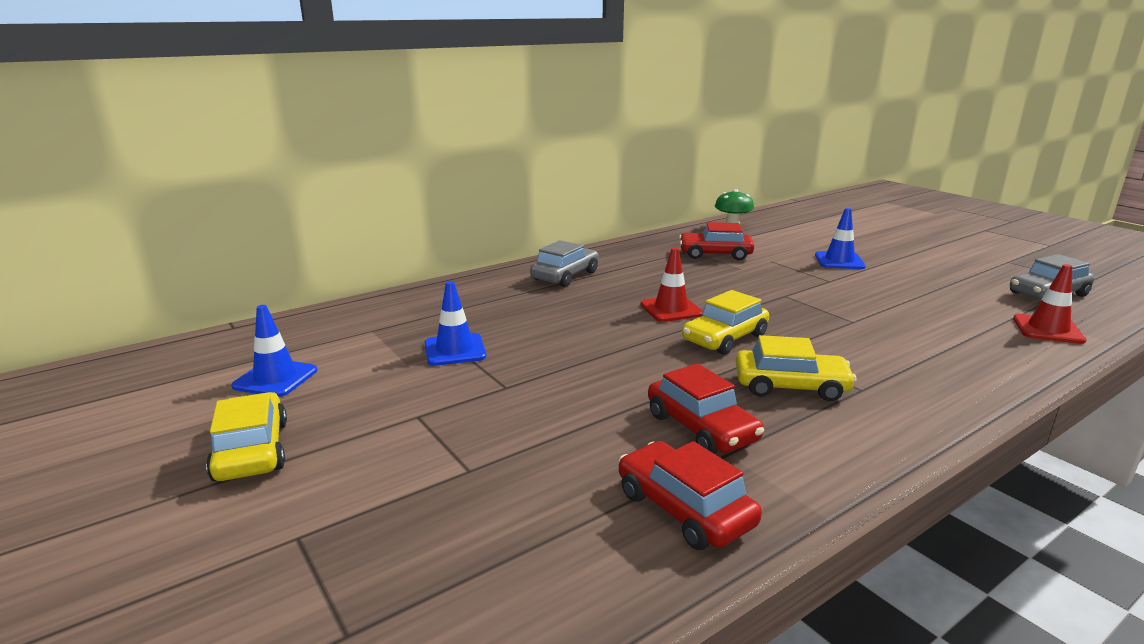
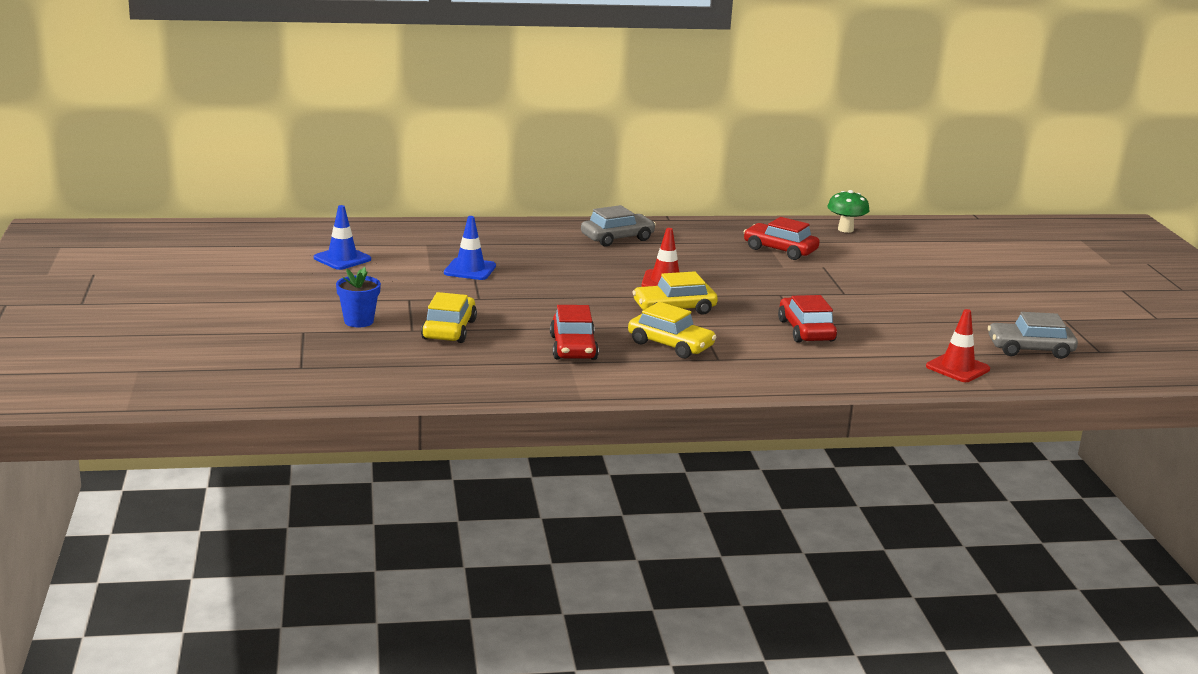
camera: 25 degrees right, 0 degrees up
yellow car [206,392,287,481] -> yellow car moved to [421,292,477,343]
red car [619,441,762,550] -> red car moved to [778,295,837,343]
blue traffic cone [815,208,866,269] -> none
none -> blue flower pot [336,267,381,327]

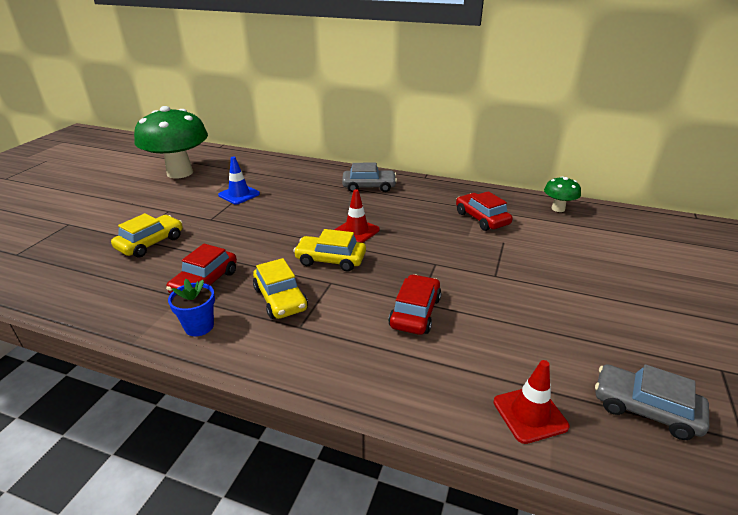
camera: 30 degrees right, 10 degrees up
blue traffic cone [314,205,371,270] -> green mushroom [134,106,208,179]
blue flower pot [336,267,381,327] -> blue flower pot moved to [168,279,215,336]

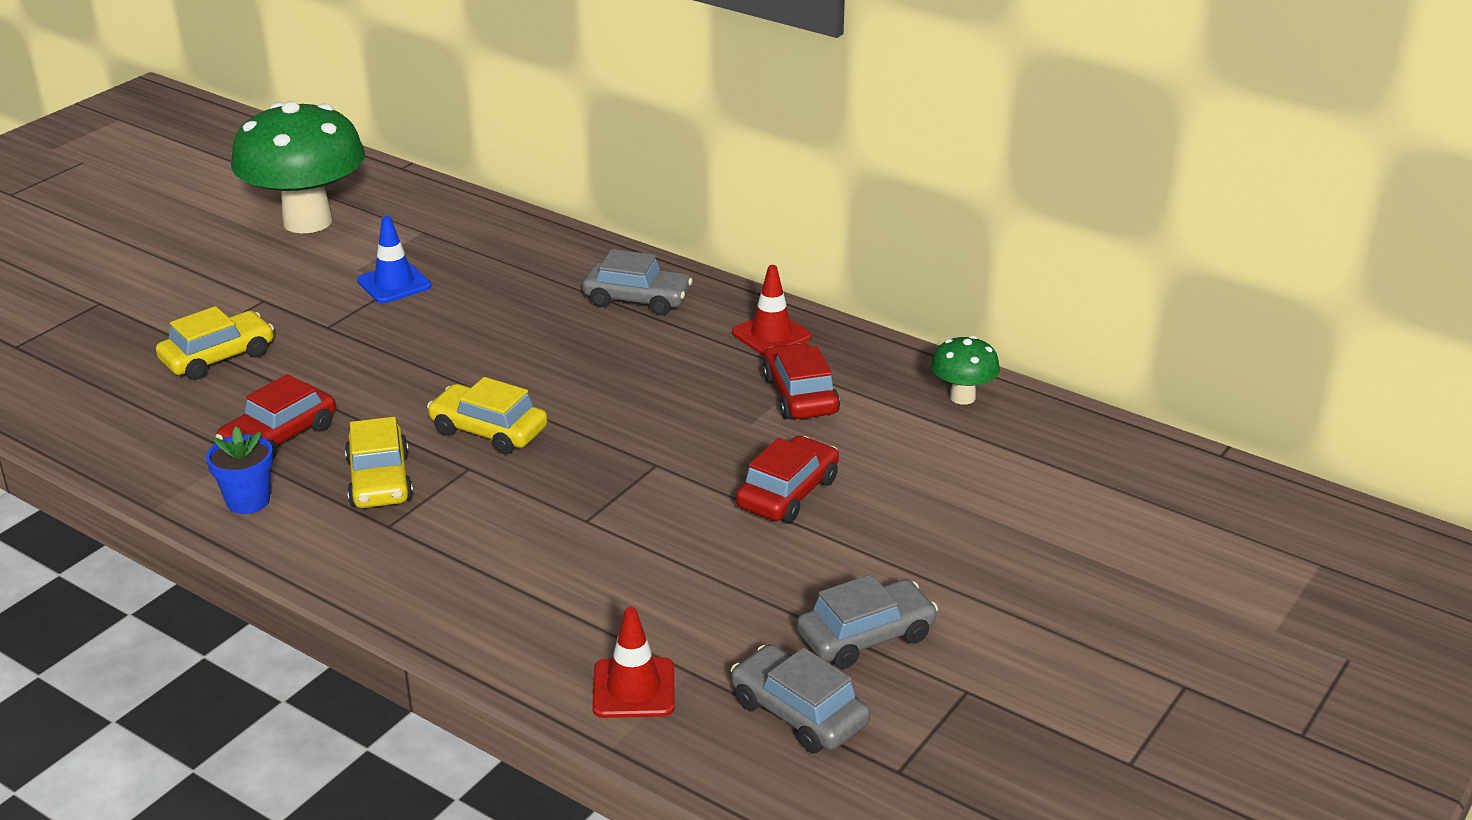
camera: 15 degrees right, 0 degrees up
red traffic cone [335,189,380,243] -> red traffic cone moved to [732,265,812,356]
red car [388,274,441,335] -> red car moved to [736,436,839,523]
none -> grey car [797,574,938,669]

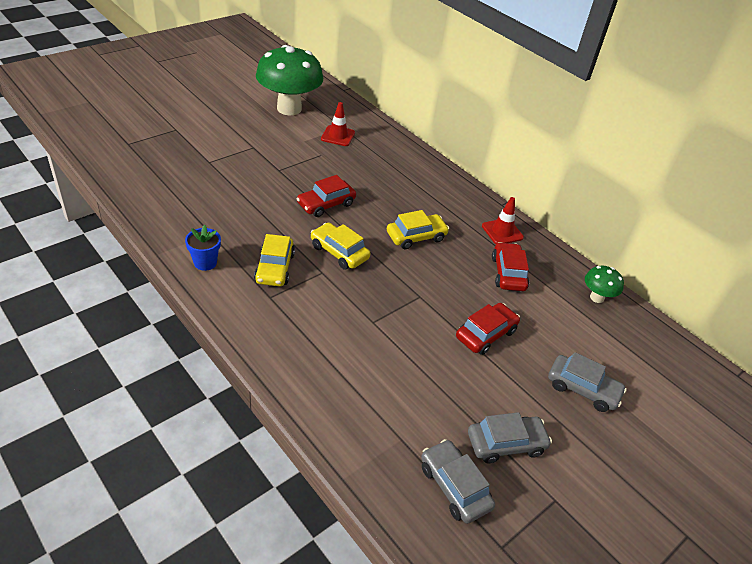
camera: 10 degrees right, 10 degrees up
yellow car [156,306,274,380] -> yellow car moved to [387,210,449,249]
red car [216,374,336,459] -> red car moved to [296,175,356,217]
blue traffic cone [357,216,431,303] -> none
grey car [583,249,693,315] -> grey car moved to [548,352,627,412]
red traffic cone [592,607,675,718] -> red traffic cone moved to [321,102,355,146]

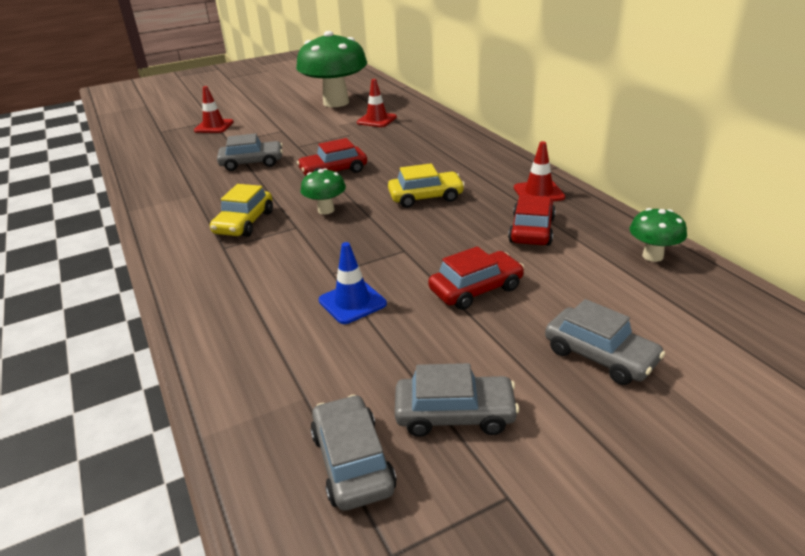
camera: 20 degrees right, 10 degrees down
blue flower pot [185,225,221,271] -> none
yellow car [311,222,371,270] -> green mushroom [301,168,346,215]
none -> red traffic cone [194,86,234,133]
none -> grey car [217,133,283,171]
none -> blue traffic cone [319,242,387,324]

